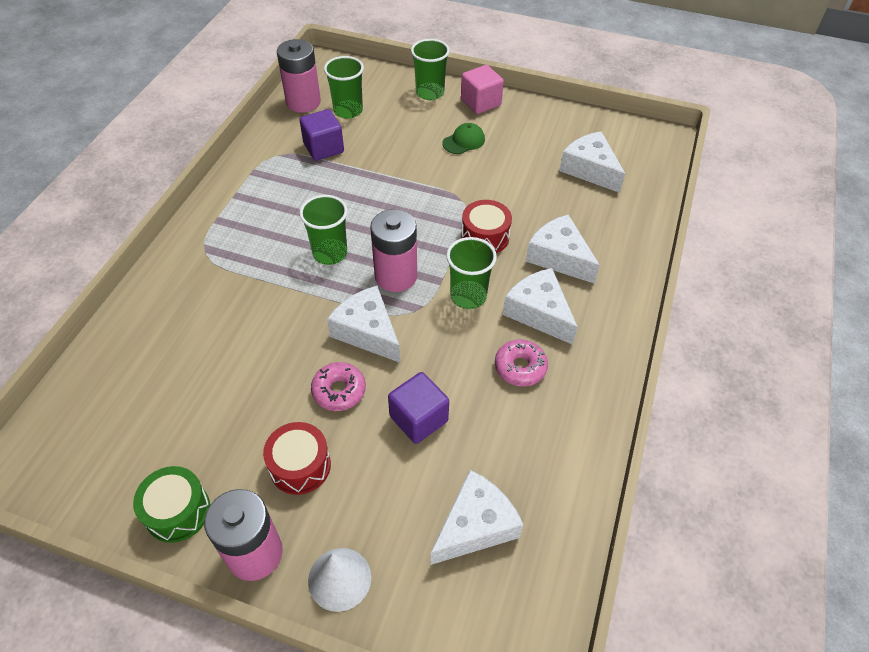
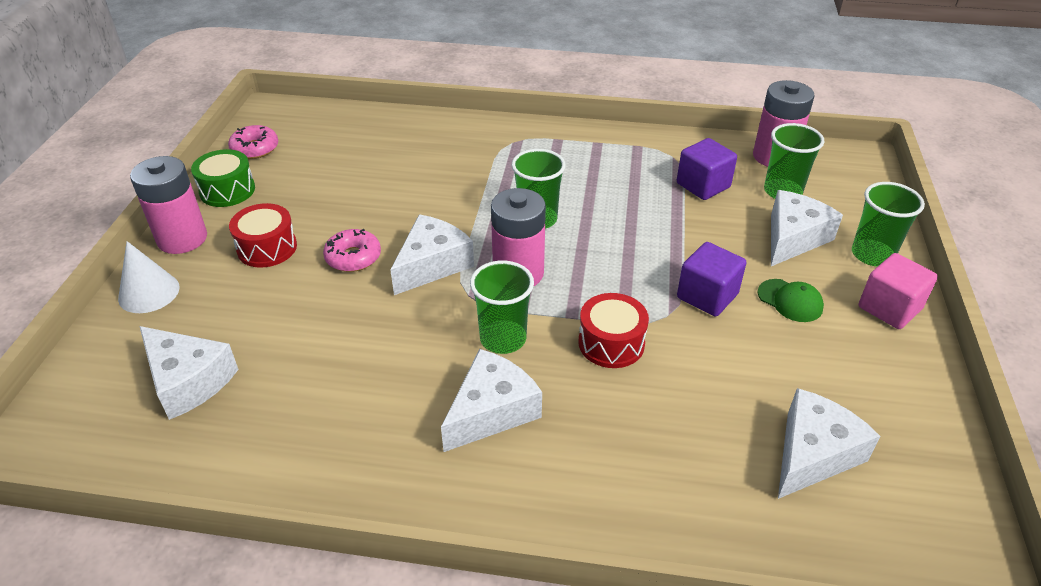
camera: 80 degrees right, 10 degrees down
purple cube [388,372,449,444] -> purple cube moved to [677,242,746,317]
pink donut [495,339,548,387] -> pink donut moved to [228,125,278,159]
white cheese [526,214,600,284] -> white cheese moved to [771,190,843,266]

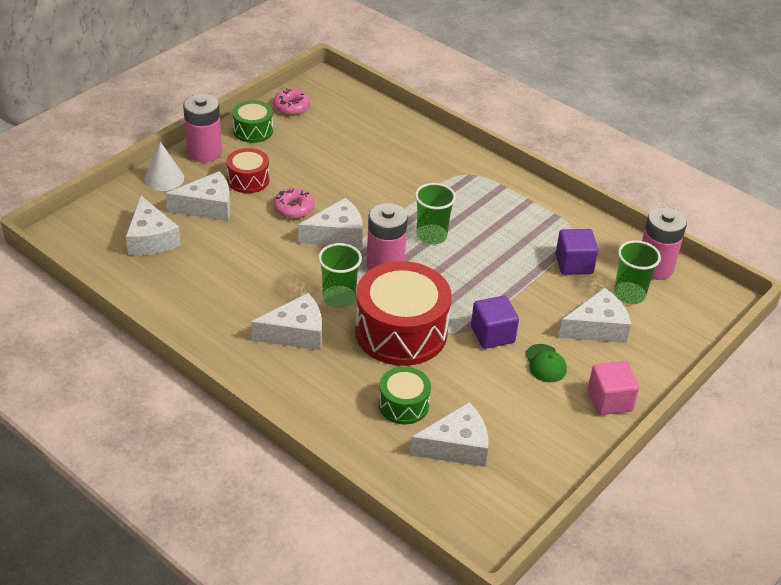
camera: 30 degrees right, 0 degrees up
red drum [579,293,649,368] -> red drum [355,261,452,366], size x1.94
green cup [852,182,925,266] -> none
none -> white cheese [166,171,230,221]
none -> green drum [379,367,431,424]

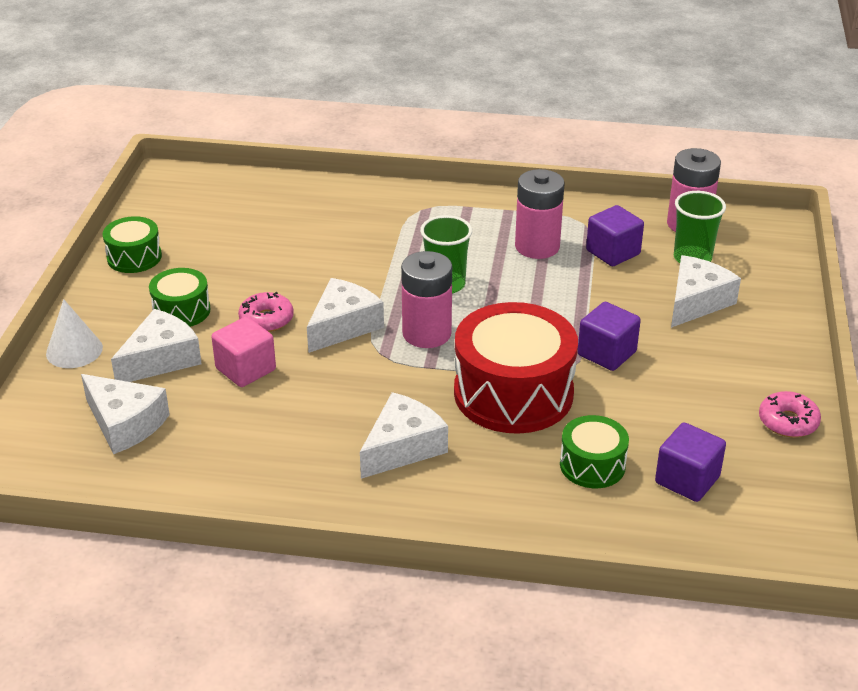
camera: 30 degrees left, 5 degrees down
pink battery [183,94,222,162] -> pink battery moved to [515,169,565,259]
red drum [226,148,269,193] -> green drum [149,268,211,327]
pink donut [273,88,310,115] -> pink donut moved to [759,391,821,437]
green cup [318,243,362,308] -> none
white cheese [410,402,488,467] -> purple cube [655,423,726,502]
green cap [525,344,567,382] -> none
pink cube [588,361,639,415] -> pink cube moved to [212,317,276,387]

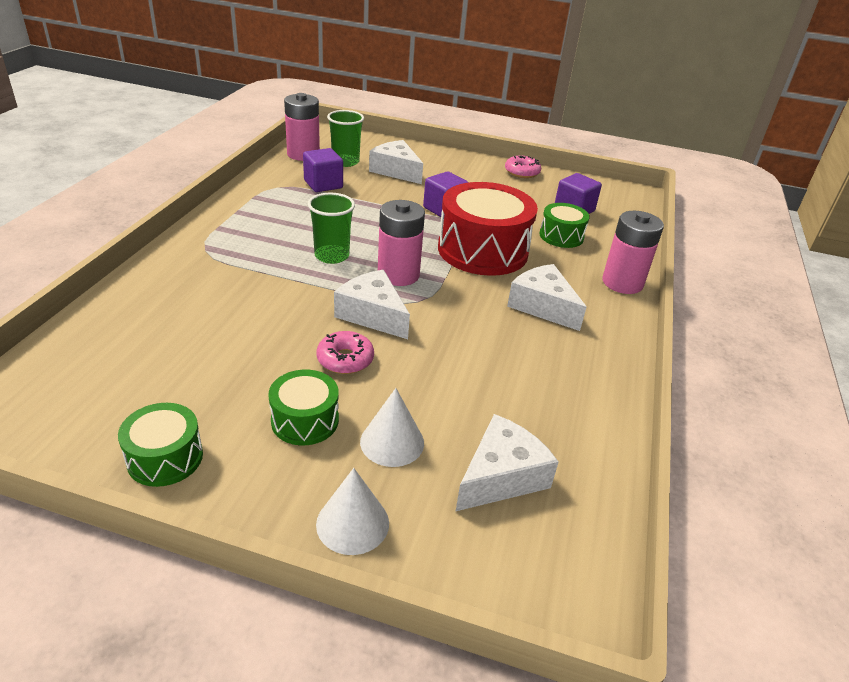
camera: 85 degrees left, 0 degrees up
white cheese [111,309,202,382] -> white cone [360,388,424,467]
pink cube [212,317,276,387] -> none
pink battery [515,169,565,259] -> pink battery moved to [602,211,664,294]

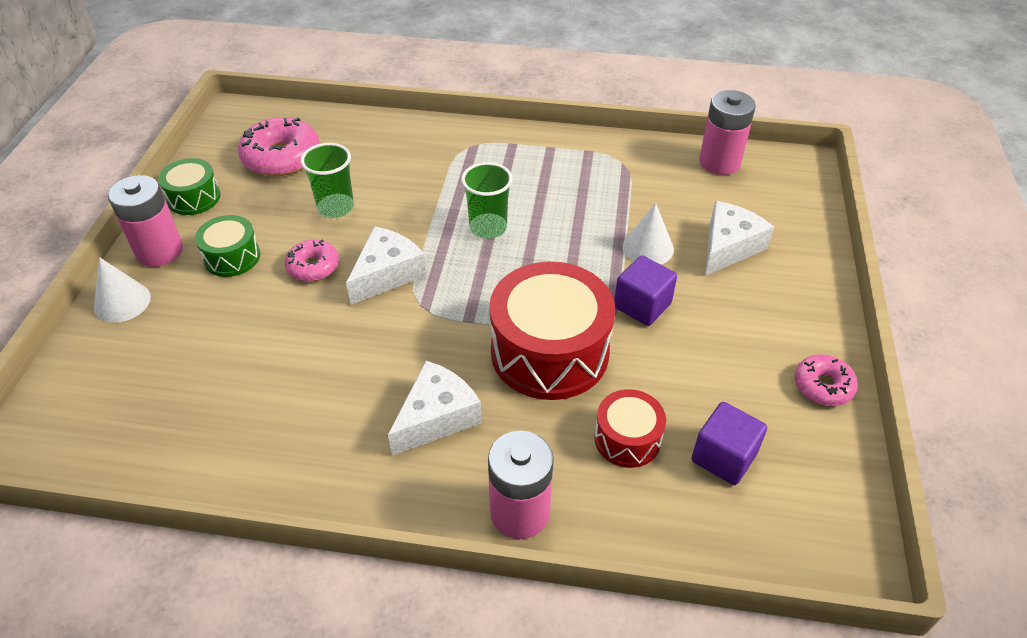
camera: 85 degrees right, 10 degrees up
purple cube [303,148,343,192] -> none
green cup [327,110,364,167] -> green cup moved to [300,143,354,218]
white cone [360,388,424,467] -> white cone moved to [623,203,674,265]
pink battery [378,200,425,286] -> pink battery moved to [108,175,183,267]
white cheese [456,414,559,511] -> none
green drum [540,203,590,248] -> red drum [594,389,666,468]
none -> pink donut [238,117,320,176]

